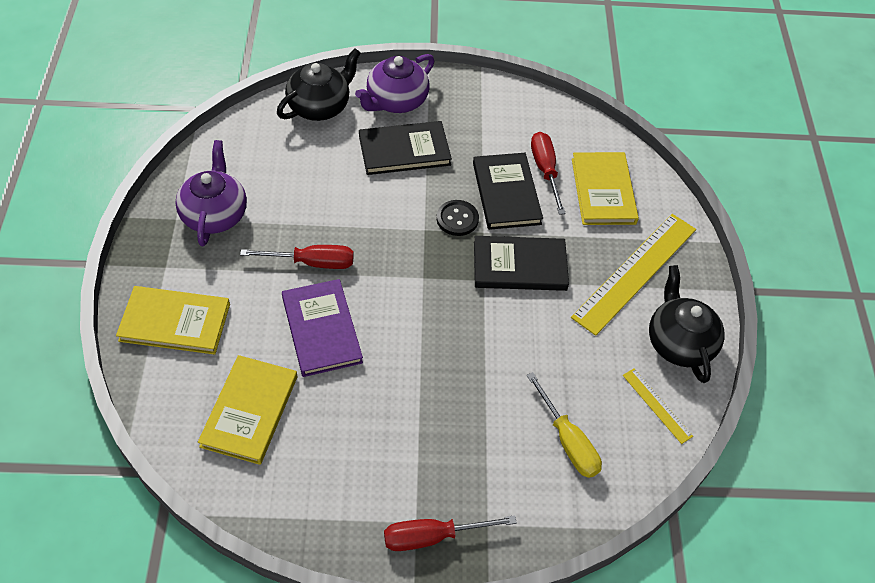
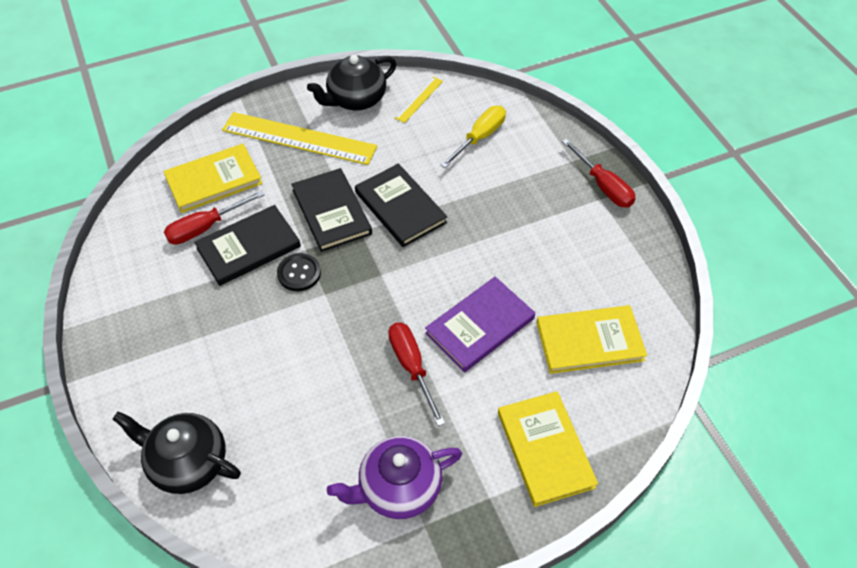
camera: 110 degrees left, 0 degrees up
purple teapot [355,54,434,113] -> none
black book [359,121,452,175] -> black book moved to [355,163,447,247]

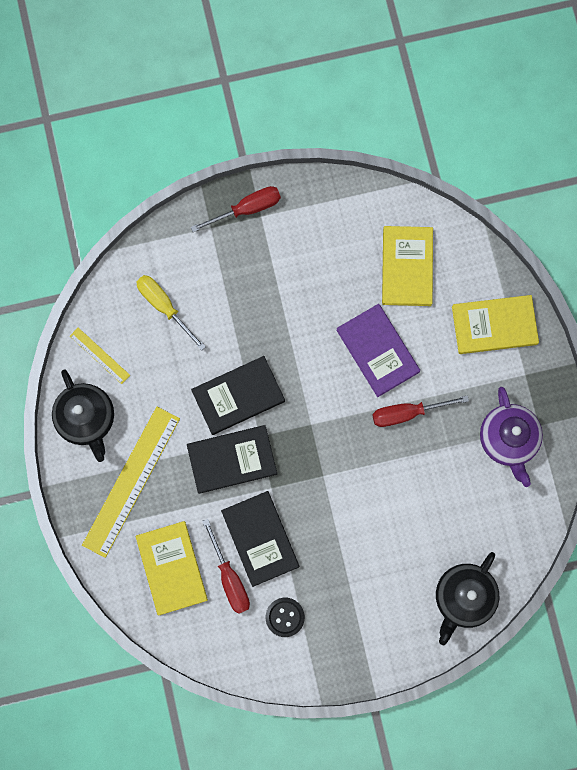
camera: 80 degrees left, 25 degrees up
black button [277,253,321,291] -> black button moved to [266,598,305,637]

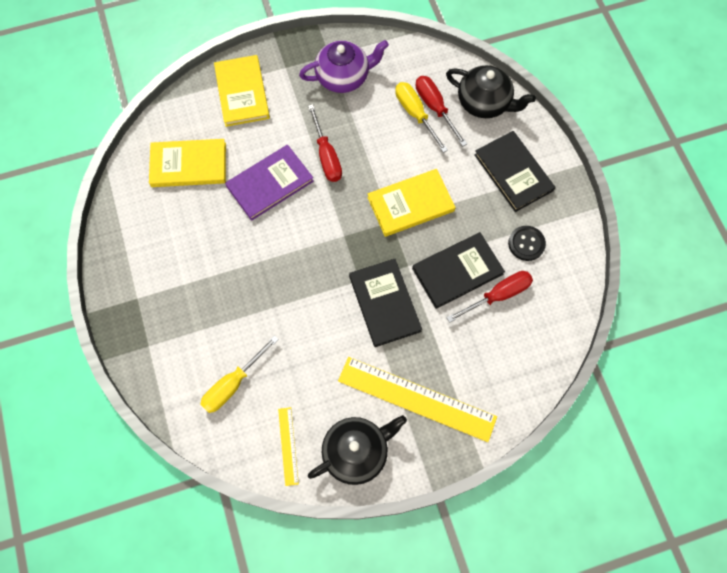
camera: 95 degrees left, 10 degrees down
yellow ruler [70,328,130,384] -> yellow ruler turned 45 degrees counterclockwise [278,407,299,486]
yellow book [136,521,208,615] -> yellow book moved to [367,169,456,237]
red screwdriver [191,186,281,232] -> red screwdriver moved to [416,76,467,146]
black book [191,356,285,435] -> black book moved to [474,131,555,212]
none -> yellow screwdriver [395,82,448,153]

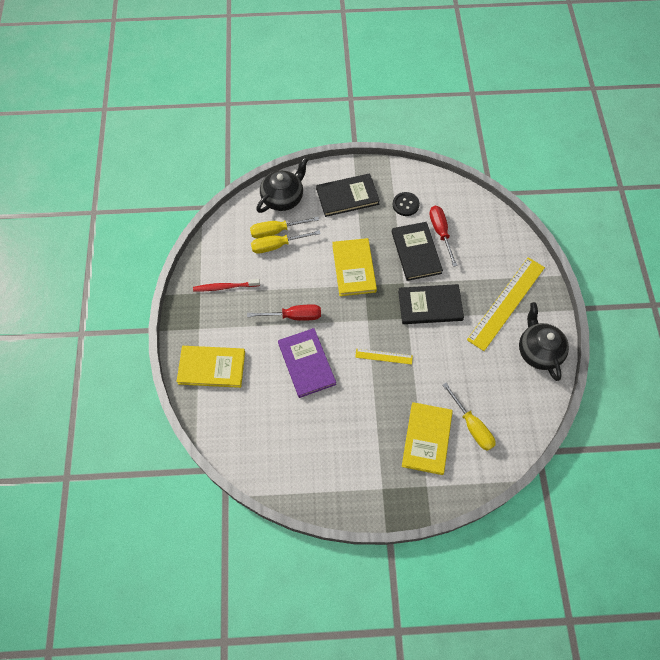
camera: 75 degrees left, 5 degrees down
yellow book [149,139,226,187] -> yellow book moved to [402,402,453,475]
yellow ruler [278,407,299,486] -> yellow ruler moved to [355,349,413,365]
purple teapot [299,40,389,93] -> red toothbrush [193,279,260,291]
red screwdriver [416,76,467,146] -> yellow screwdriver [250,217,319,238]

